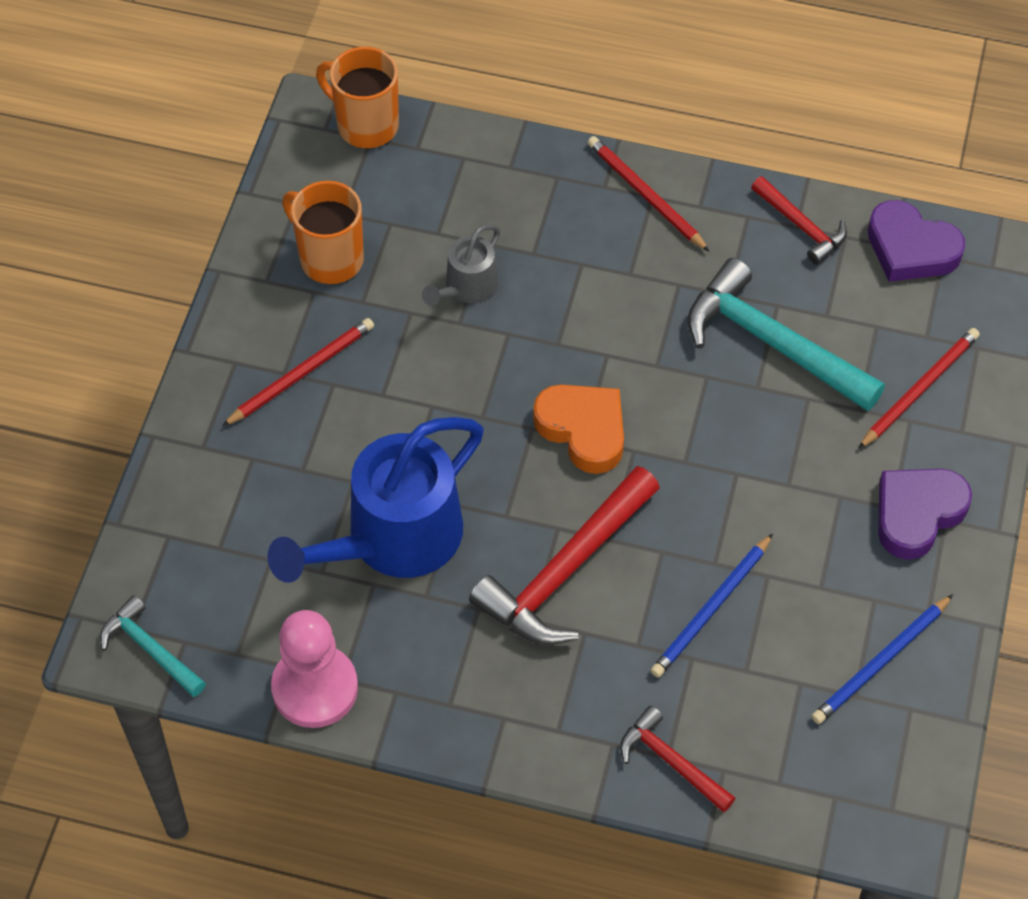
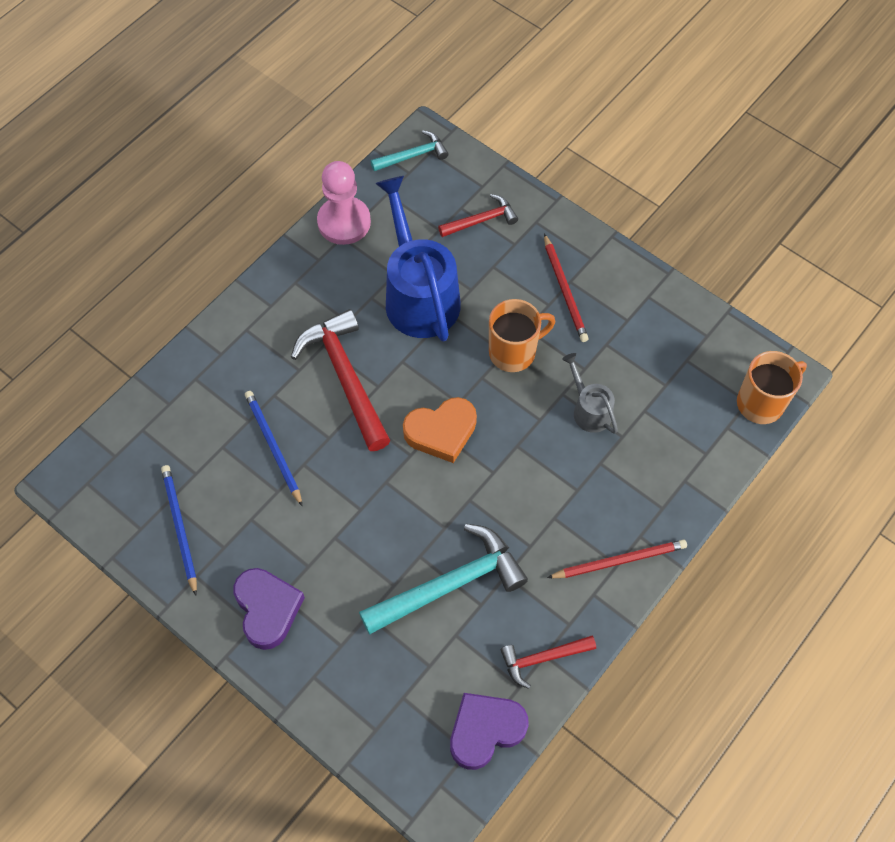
camera: 115 degrees right, 5 degrees up
orange mug [282,181,364,284] -> orange mug moved to [489,299,555,372]
red hammer [620,706,735,813] -> red hammer moved to [438,194,518,237]
red pencil [858,328,980,449] -> none

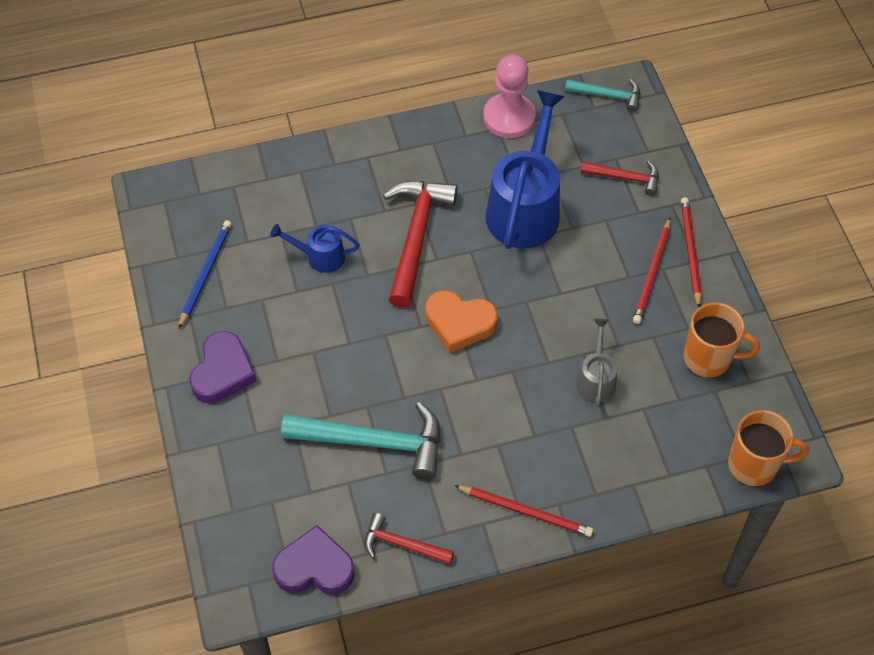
camera: 35 degrees right, 5 degrees down
blue pencil [245,391,303,507] -> blue watering can [270,224,360,273]
orange mug [489,299,555,372] -> orange mug moved to [684,303,760,377]
none -> red pencil [681,197,702,307]

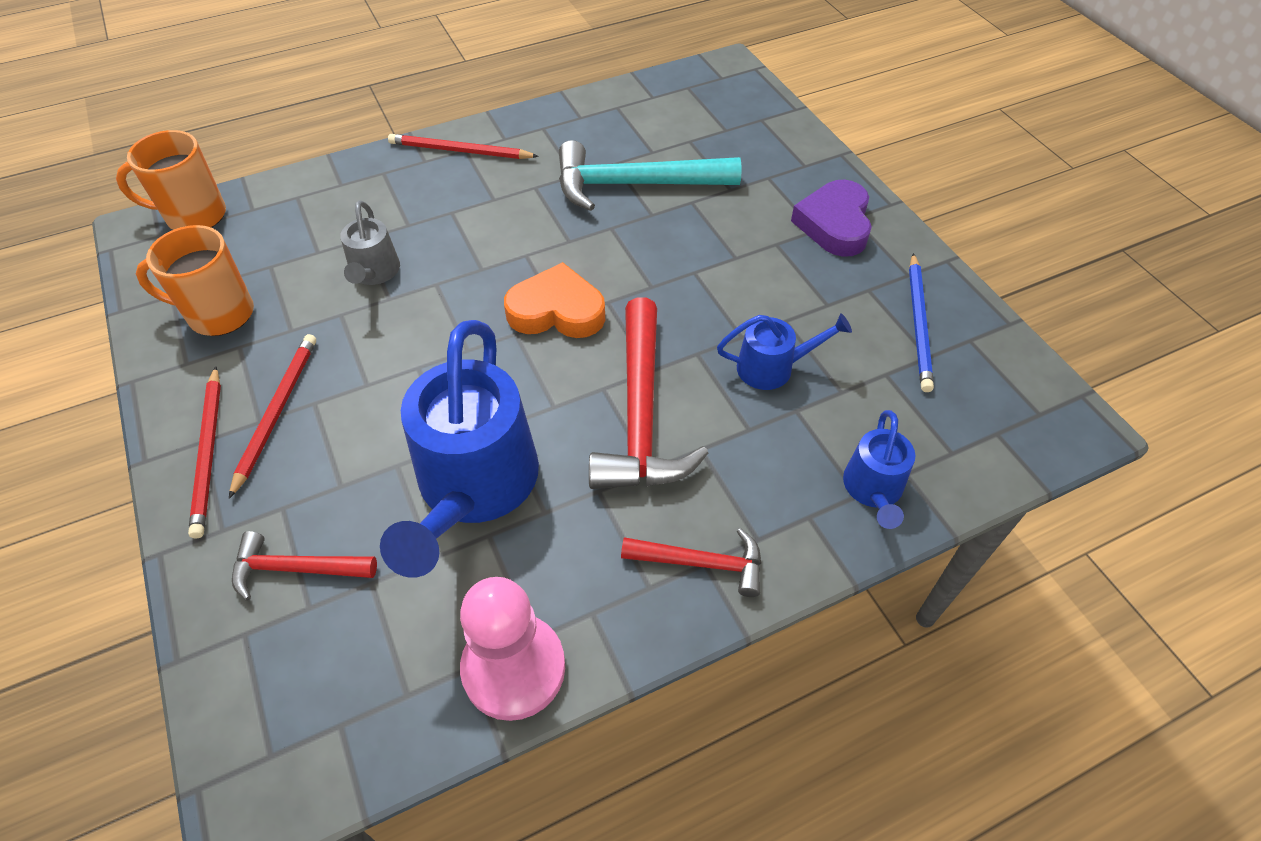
camera: 170 degrees right, 5 degrees down
purple heart [272,525,355,595] -> none
red hammer [364,513,454,564] -> red hammer moved to [621,528,761,597]
turquoise hammer [565,79,640,112] -> none
none -> blue watering can [843,410,915,529]

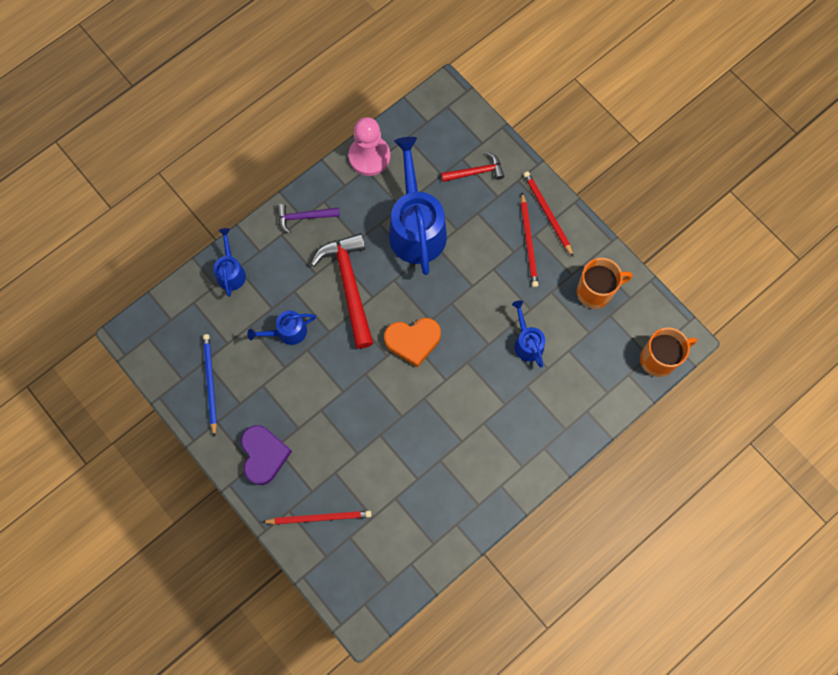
camera: 165 degrees right, 20 degrees up
grey watering can [340,200,400,285] -> blue watering can [512,300,545,368]
red pencil [388,134,539,159] -> red pencil moved to [262,510,372,525]
turquoise hammer [559,140,742,211] -> none
red hammer [621,528,761,597] -> purple hammer [277,204,340,234]

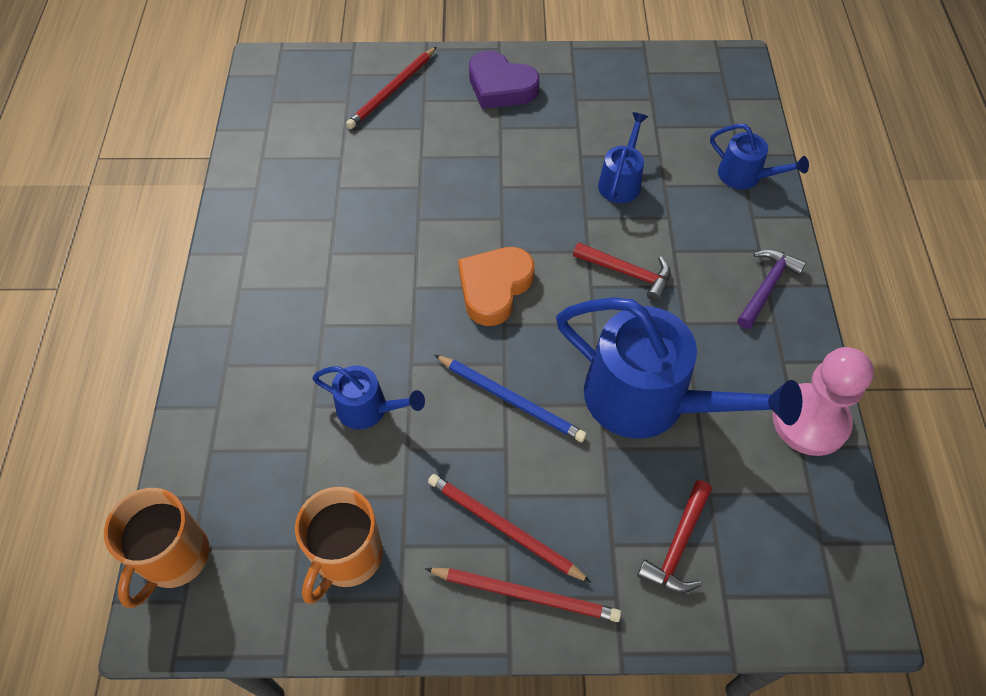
camera: 130 degrees right, 15 degrees down
blue pencil [203,334,217,437] -> blue pencil moved to [435,355,587,442]
red hammer [311,233,373,349] -> red hammer [573,242,670,302], size x0.55

